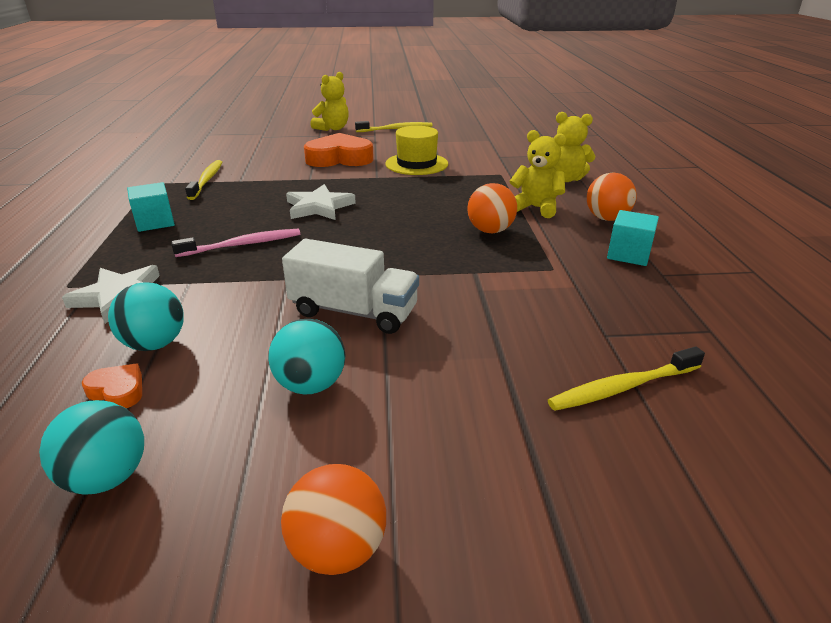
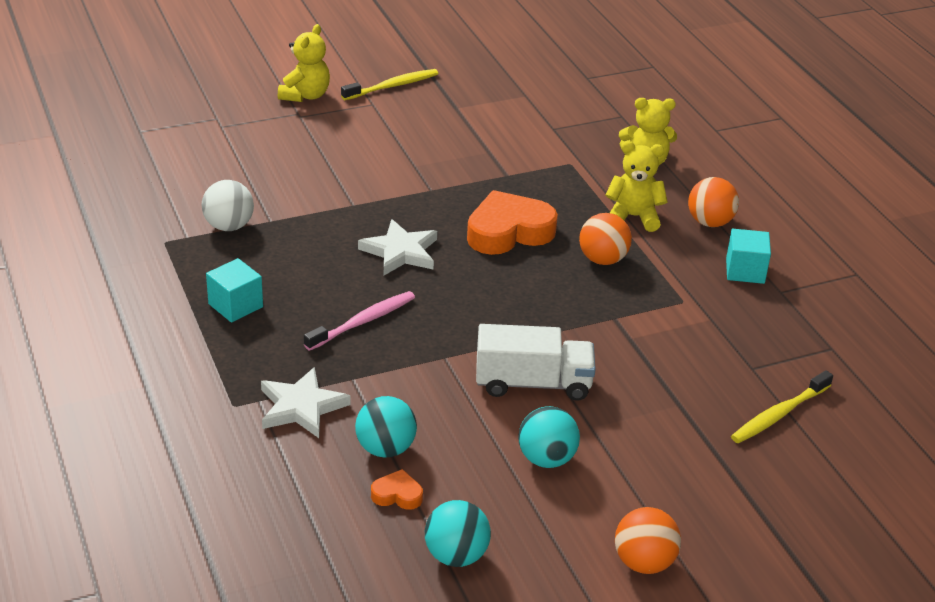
camera: 20 degrees left, 5 degrees up
yellow toothbrush [185,160,222,200] -> white ball [202,180,254,231]
orange heart [304,133,374,167] -> orange heart moved to [467,190,558,255]
yellow hat [385,126,448,175] -> none

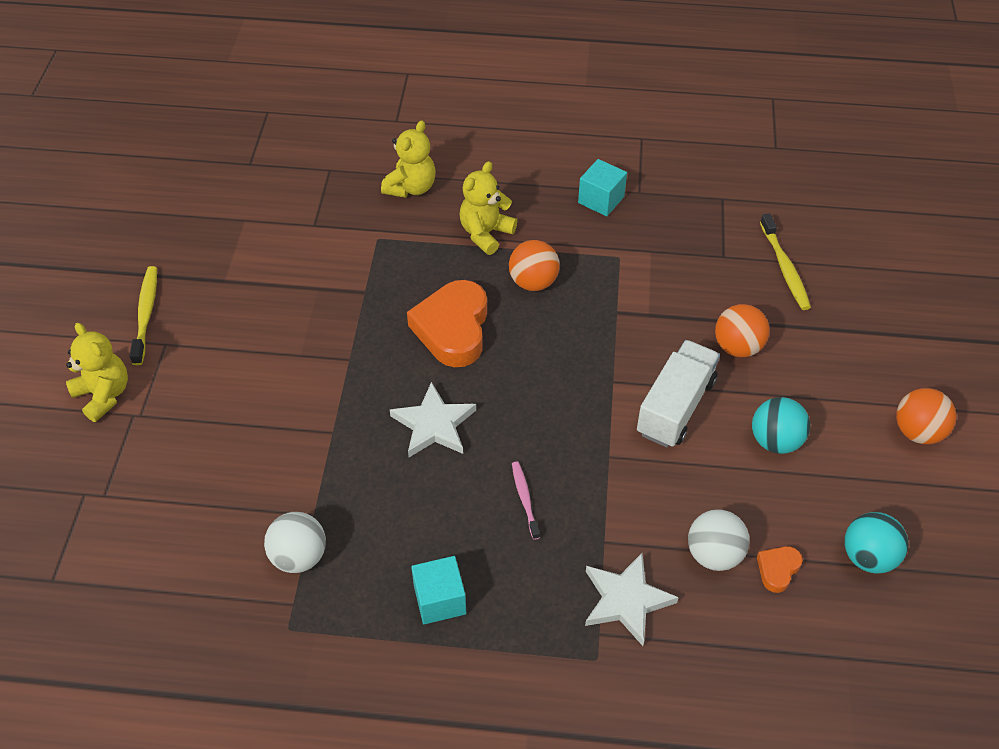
camera: 60 degrees left, 15 degrees up
pink toothbrush [304,291,415,351] -> pink toothbrush [512,461,540,540], size x0.64
turquoise ball [355,396,417,457] -> white ball [688,509,750,571]
orange ball [688,177,739,227] -> orange ball moved to [715,304,770,357]

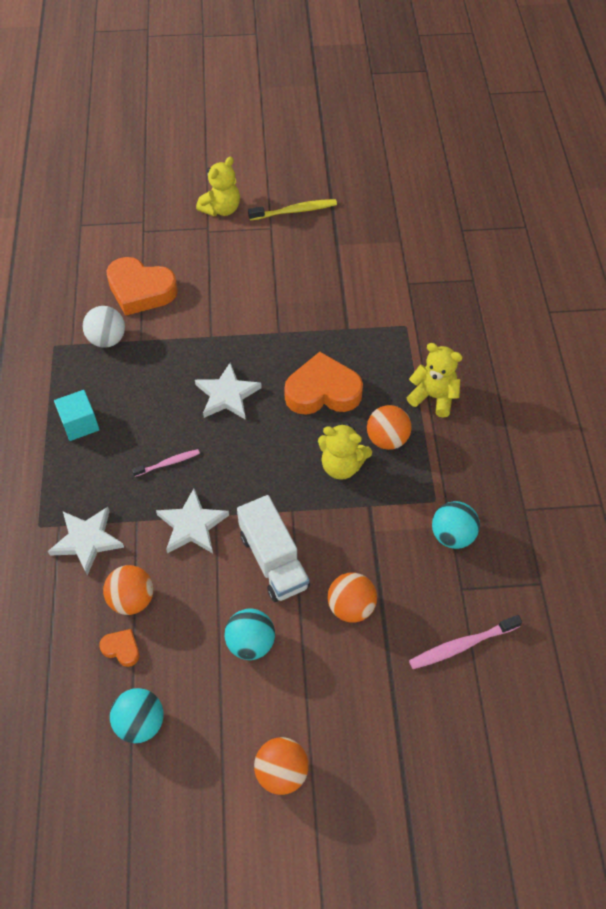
camera: 80 degrees right, 5 degrees up
yellow teddy bear [381,120,436,198] -> yellow teddy bear moved to [318,423,372,480]
turquoise cube [578,159,627,216] -> none
white truck [637,340,720,447] -> white truck turned 45 degrees clockwise [237,495,310,602]
white ball [688,509,750,571] -> orange ball [103,565,154,615]
yellow toothbrush [760,213,811,310] -> pink toothbrush [409,615,522,669]
none -> orange heart [106,257,178,316]
none -> white star [156,489,229,553]
none -> turquoise ball [432,501,480,549]

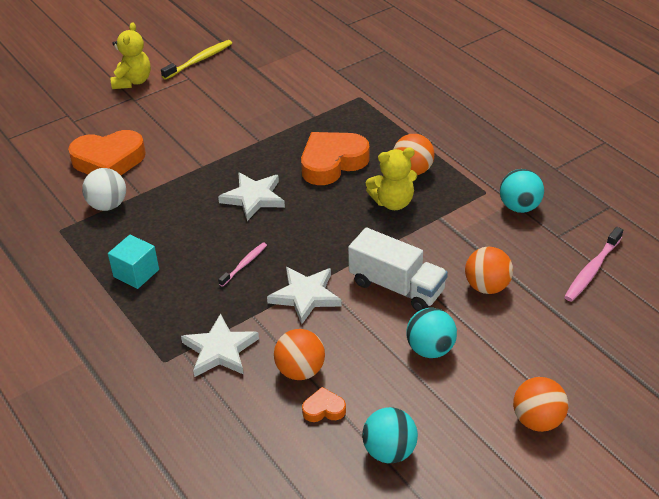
camera: 30 degrees left, 15 degrees down
yellow teddy bear [407,343,463,418] -> none

